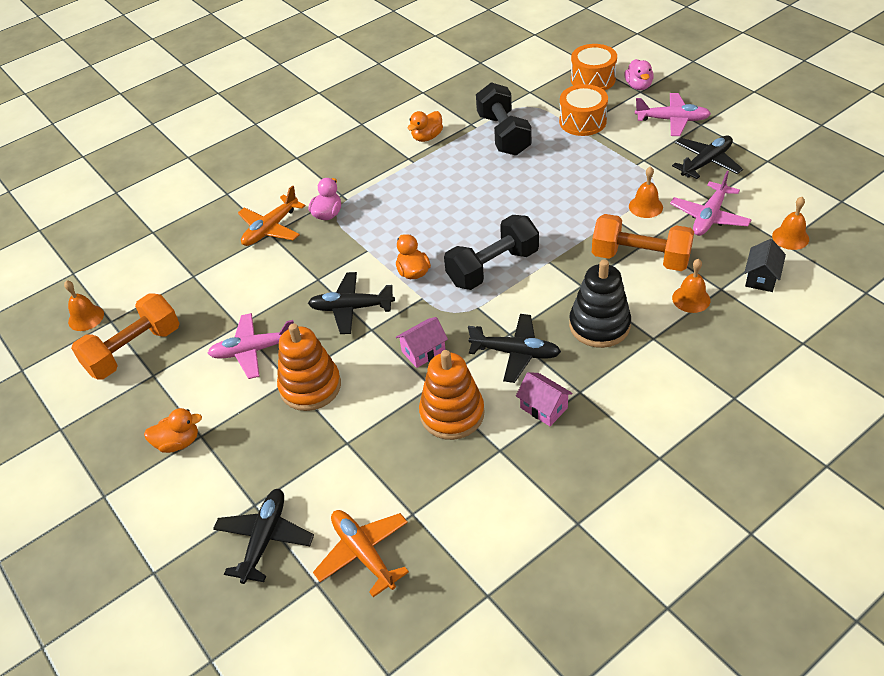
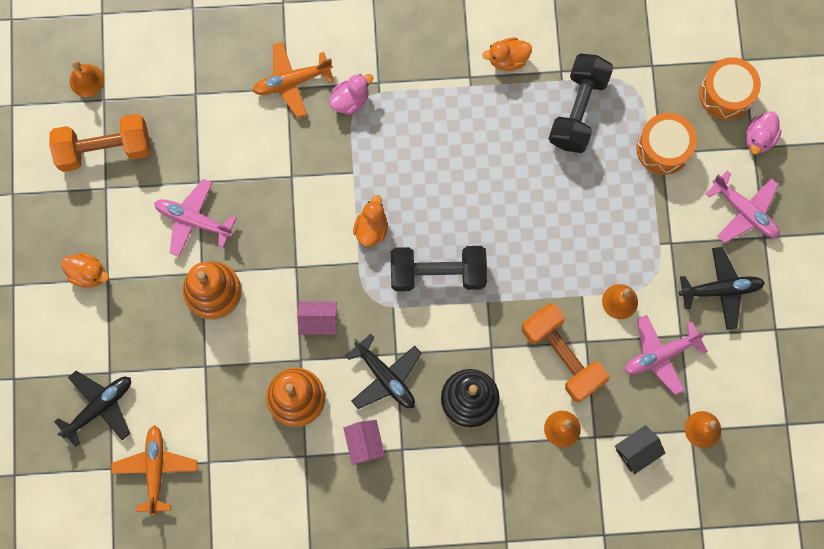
camera: 30 degrees right, 30 degrees up
black plane [308,272,395,334] -> none

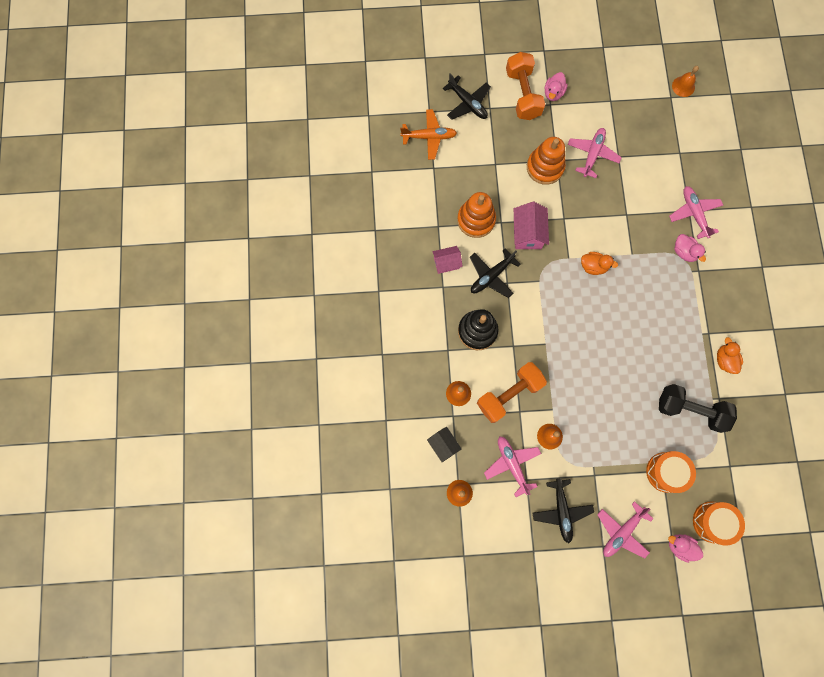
camera: 90 degrees right, 0 degrees up
orange dumbbell [49,114,150,172] -> orange dumbbell moved to [506,52,545,120]
orange duck [61,252,109,288] -> pink duck [545,72,568,101]
orange plane [252,42,334,118] -> pink plane [669,186,723,239]
pink house [298,302,337,335] -> pink house [514,202,549,249], size x1.51
black dumbbell [391,246,487,291] -> none

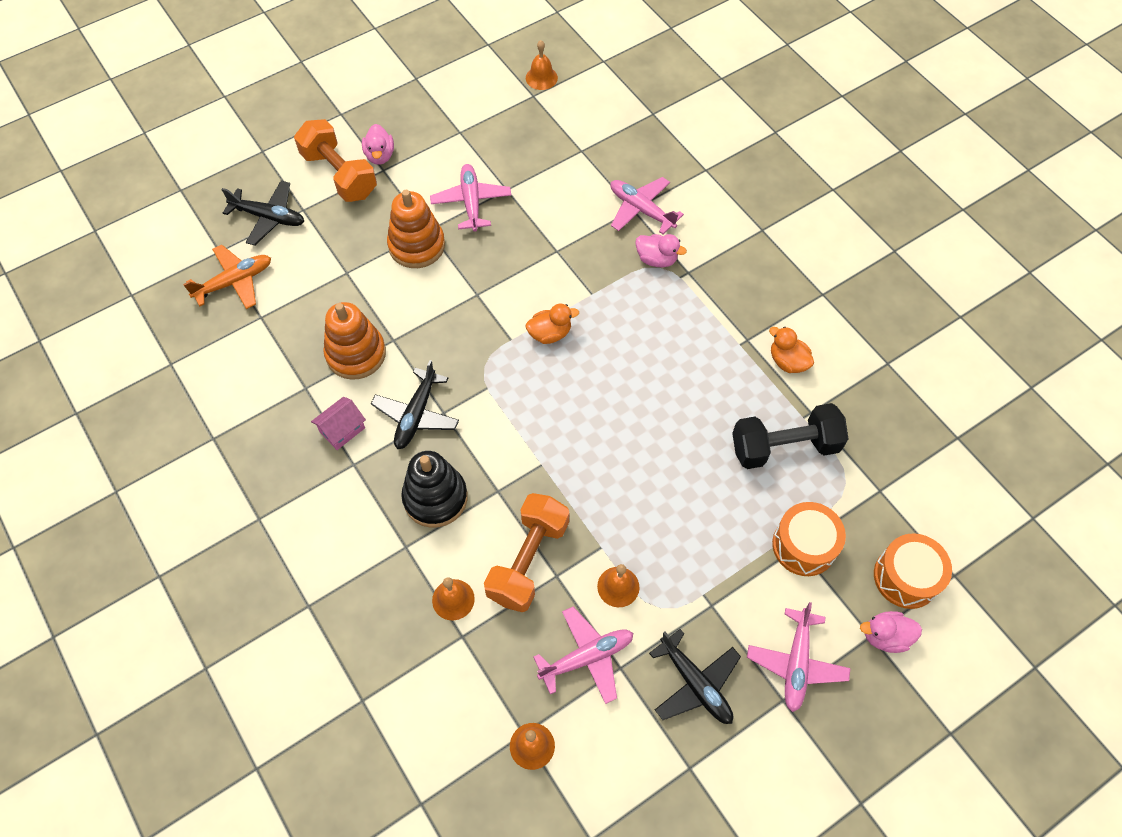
camera: 30 degrees left, 15 degrees down
black house [427,427,462,462] -> none
pink plane [484,436,541,497] -> pink plane turned 120 degrees clockwise [534,607,633,704]
pink house [514,202,549,249] -> none

